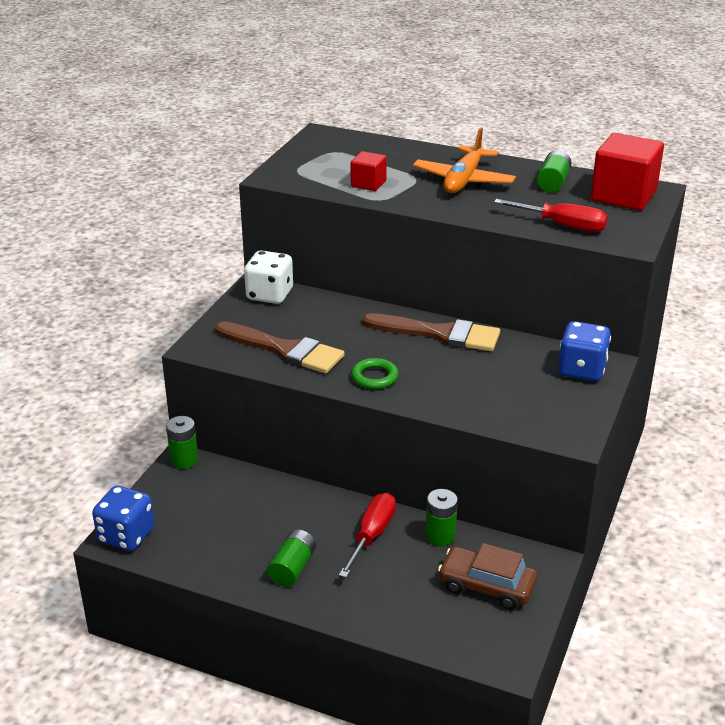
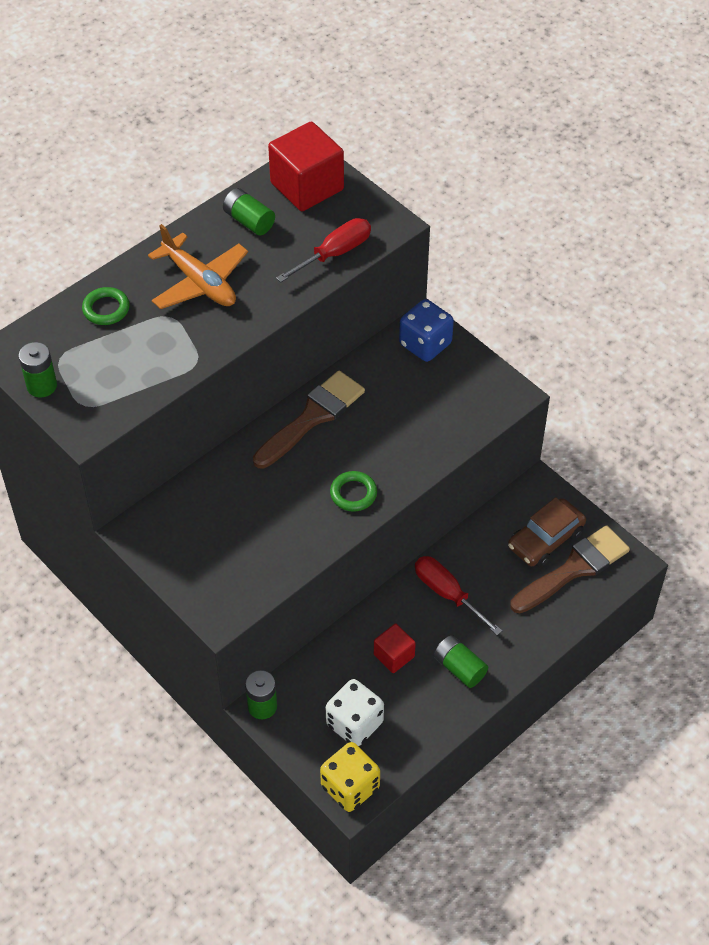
camera: 65 degrees left, 20 degrees up
blue dice [92,486,154,551] -> yellow dice [320,742,380,812]
brown brush [215,321,345,374] -> brown brush moved to [510,525,630,614]
white dice [244,250,293,304] -> white dice moved to [326,679,384,746]
red cube [351,151,387,191] -> red cube moved to [374,624,416,673]
green battery [425,489,458,546] -> green battery moved to [19,342,57,398]
none -> green ring [82,287,130,325]

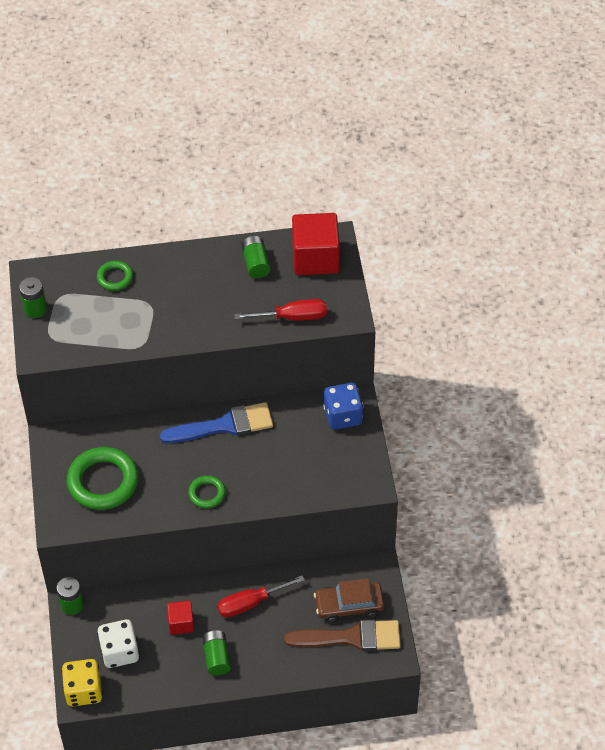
camera: 35 degrees right, 0 degrees up
orange plane [148,224,248,309] -> none
brown brush [253,371,365,469] -> blue brush [160,402,273,443]
red screwdriver [415,556,502,635] -> red screwdriver turned 105 degrees counterclockwise [217,575,305,618]
none -> green ring [67,447,139,510]

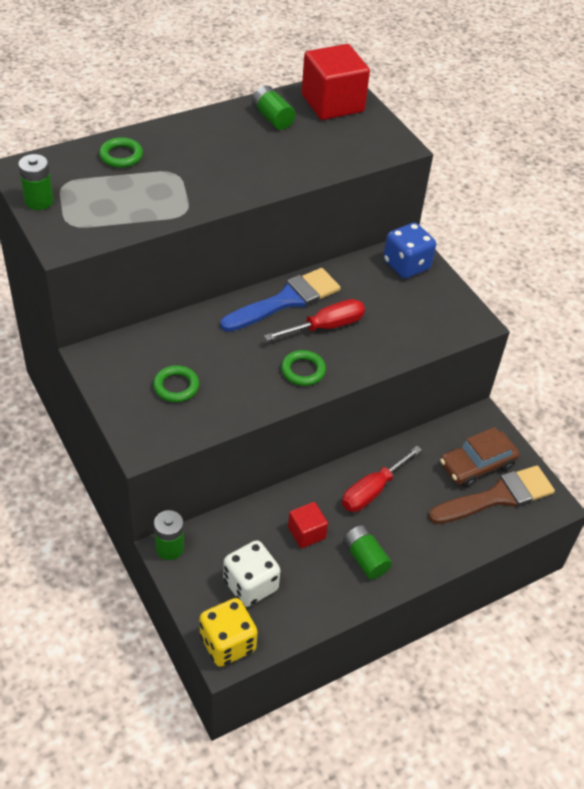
camera: 25 degrees left, 5 degrees down
green ring [67,447,139,510] -> green ring [153,365,199,402], size x0.52
red screwdriver [234,299,327,321] -> red screwdriver moved to [264,299,365,341]

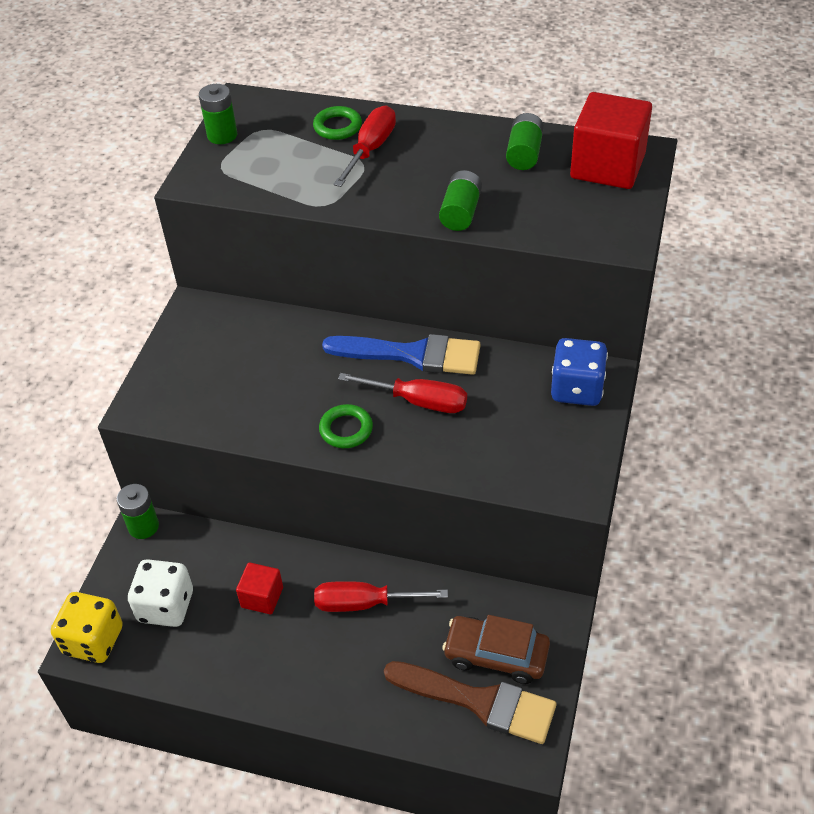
camera: 50 degrees right, 0 degrees up
green ring [153,365,199,402] -> none
green battery [343,525,392,580] -> green battery moved to [439,170,482,231]
none -> red screwdriver [333,105,396,187]

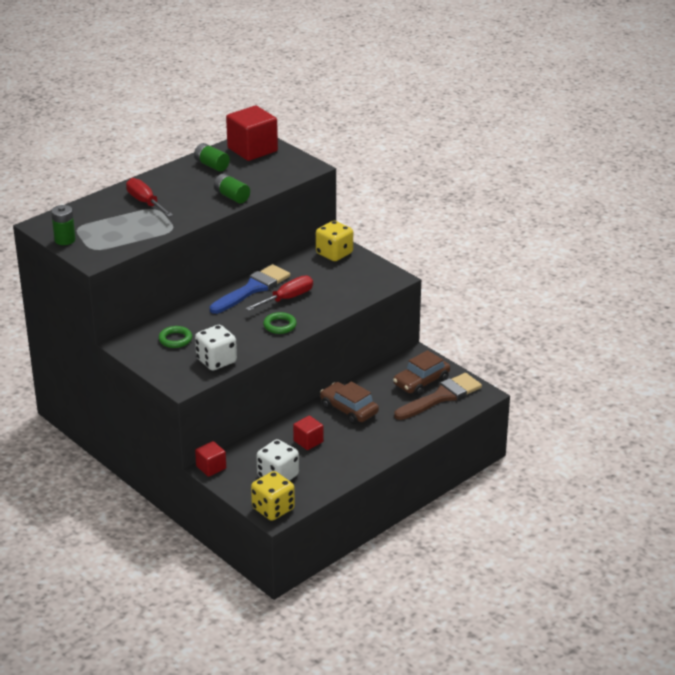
camera: 60 degrees left, 15 degrees down
green battery [117,484,159,539] -> red cube [195,441,226,477]
green ring [313,106,362,140] -> green ring moved to [158,326,192,348]
red screwdriver [314,581,448,612] -> brown car [320,381,379,424]
blue dice [551,338,608,406] -> yellow dice [316,221,353,261]
none -> white dice [195,325,237,371]

